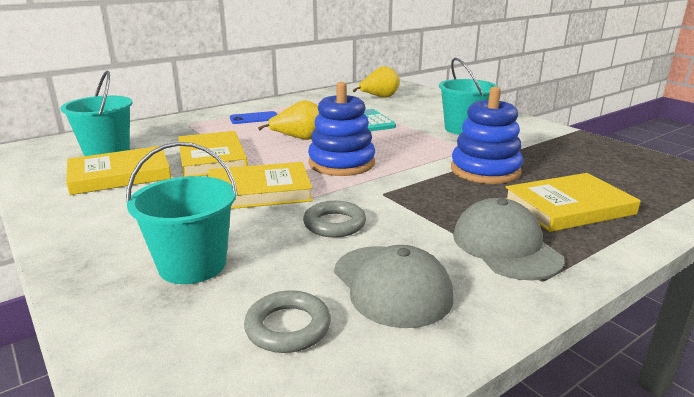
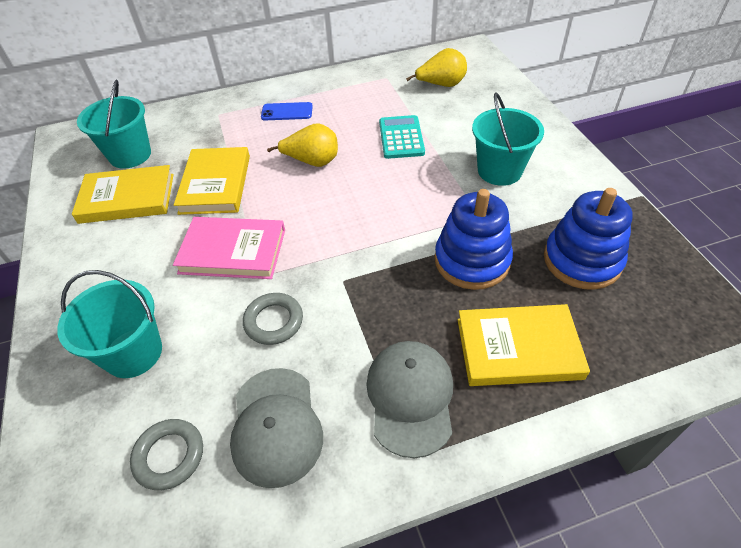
camera: 20 degrees right, 25 degrees up
yellow book [208,162,313,209] -> pink book [173,217,285,279]
blue stacking toy [308,82,375,176] -> blue stacking toy moved to [544,188,633,290]

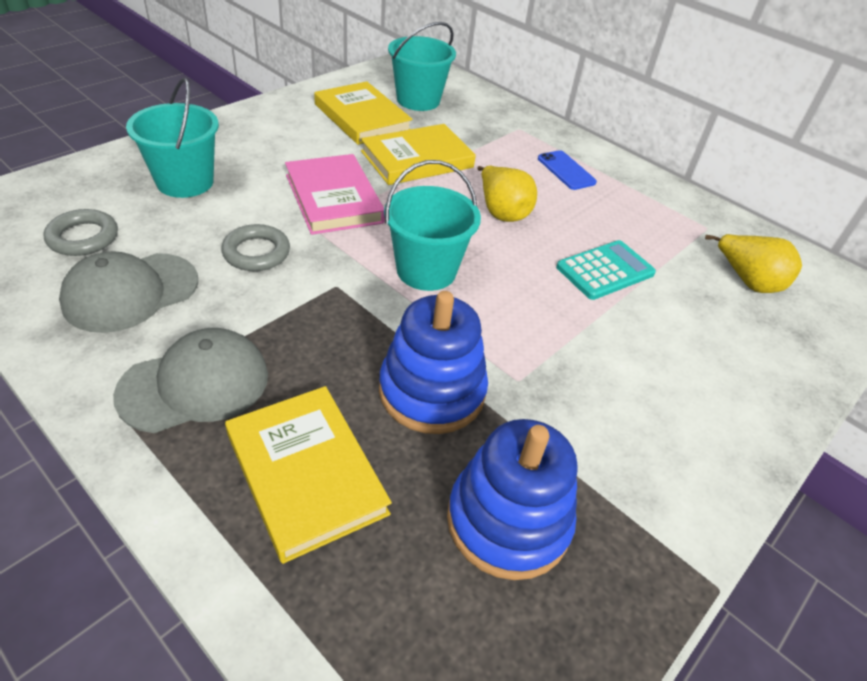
camera: 55 degrees right, 5 degrees down
turquoise bucket [472,93,544,186] -> turquoise bucket moved to [384,160,481,291]

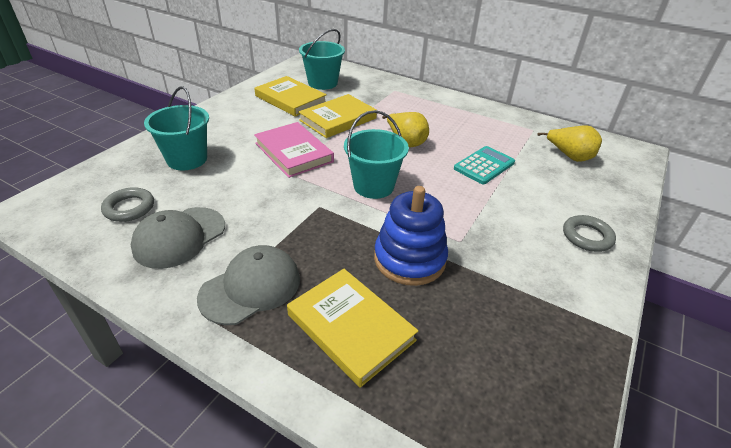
camera: 10 degrees left, 5 degrees down
grey ring [221,224,290,271] -> grey ring moved to [563,215,616,252]
blue stacking toy [447,419,578,580] -> none
blue phone [538,150,597,190] -> none

